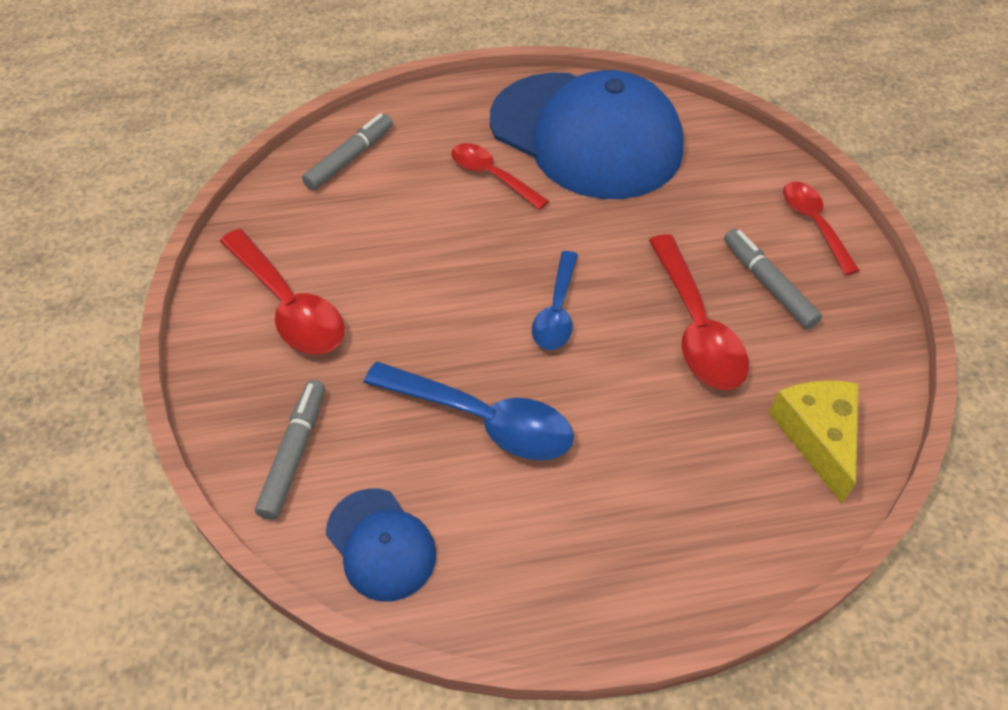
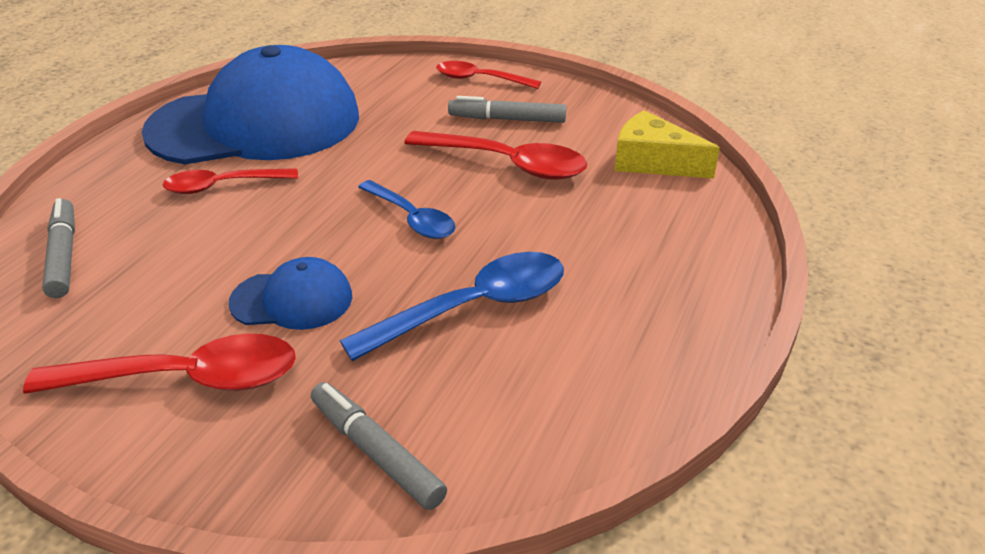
camera: 55 degrees left, 15 degrees down
blue cap [326,488,436,601] -> blue cap moved to [228,257,352,330]

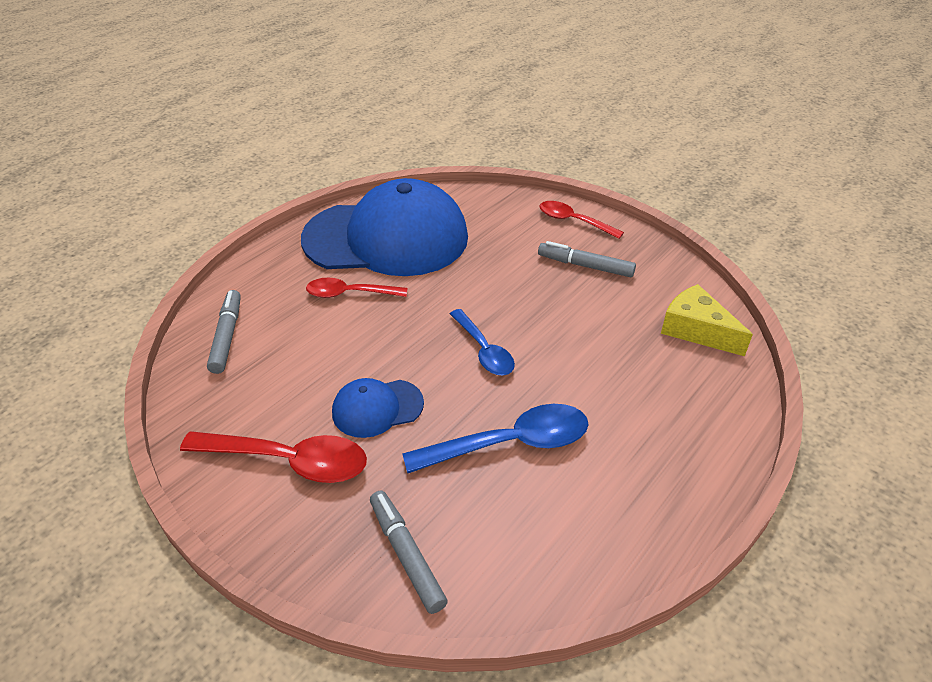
camera: 15 degrees right, 5 degrees up
blue cap [228,257,352,330] -> blue cap turned 150 degrees clockwise [332,378,424,438]
red spoon [404,131,587,180] -> none

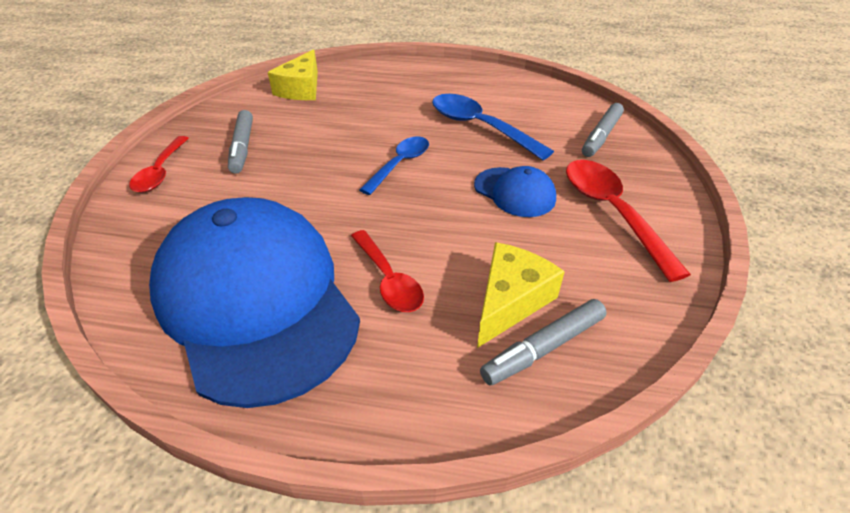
camera: 120 degrees left, 0 degrees up
none -> yellow cheese [477,242,565,348]

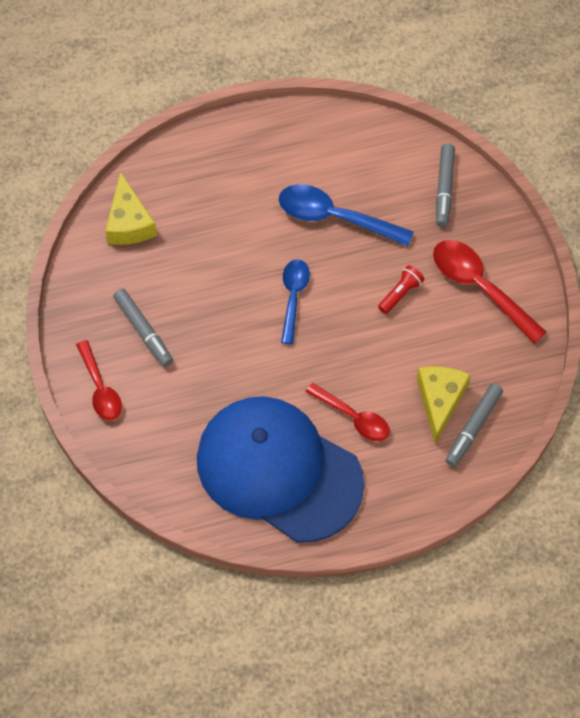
camera: 25 degrees left, 20 degrees up
blue cap [474,166,556,217] -> red flashlight [378,265,425,314]

